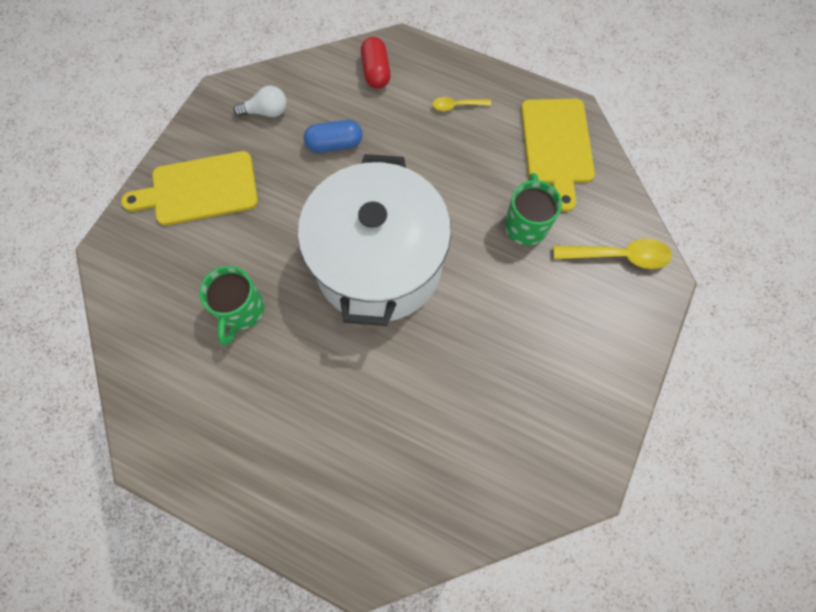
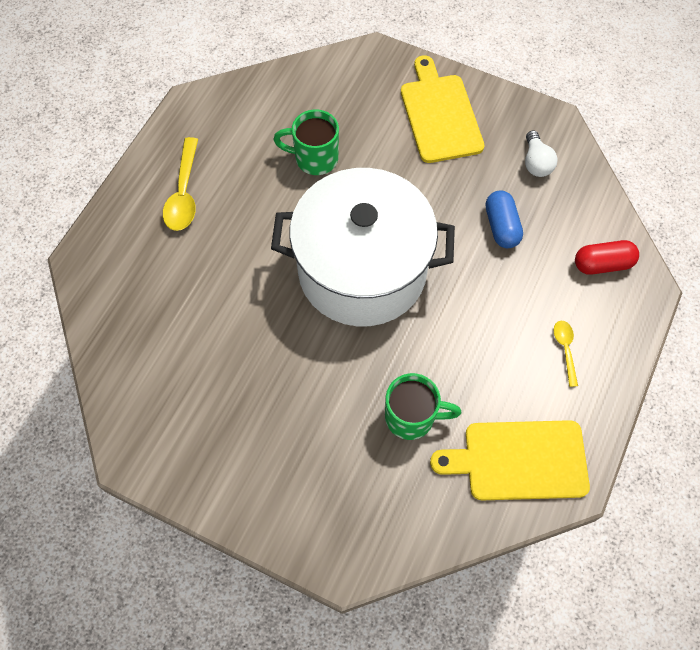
camera: 90 degrees right, 5 degrees down
yellow spoon [553,238,672,269] -> yellow spoon moved to [163,137,198,231]

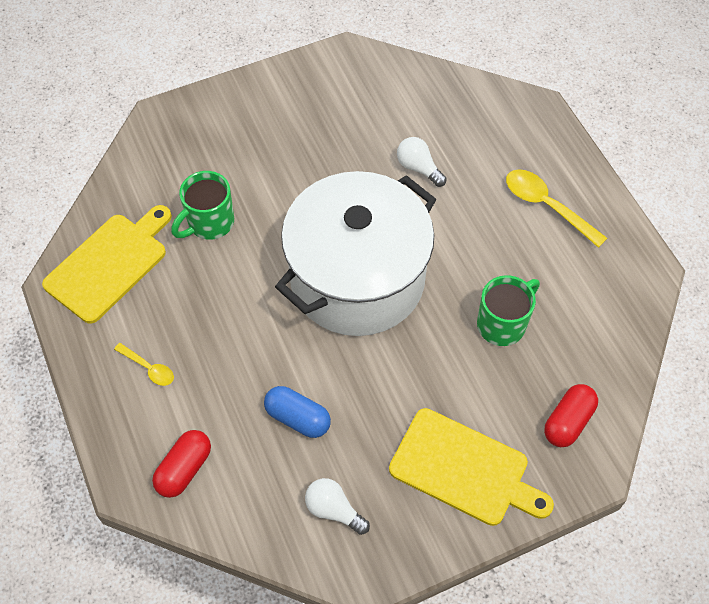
camera: 130 degrees right, 5 degrees down
none -> white light bulb [397,137,447,187]
none -> red capsule [544,384,598,447]

